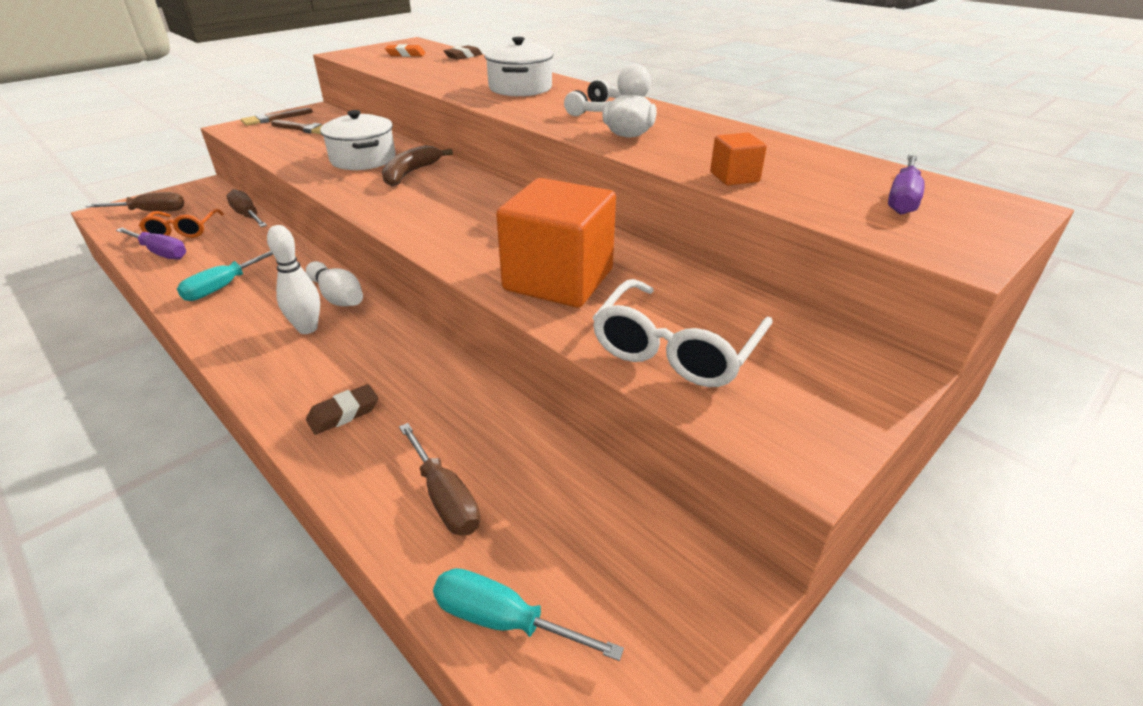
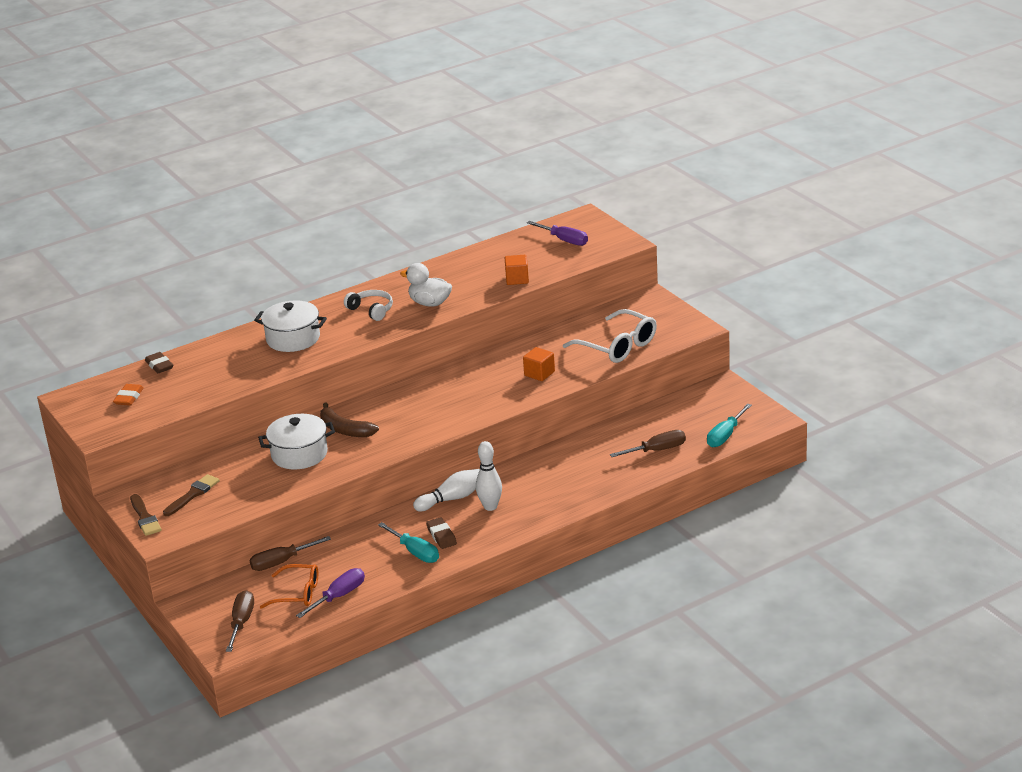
camera: 75 degrees left, 5 degrees down
brown eraser [306,384,378,435] -> brown eraser moved to [426,517,457,549]
orange cube [496,178,616,308] -> orange cube [523,347,555,381], size x0.45

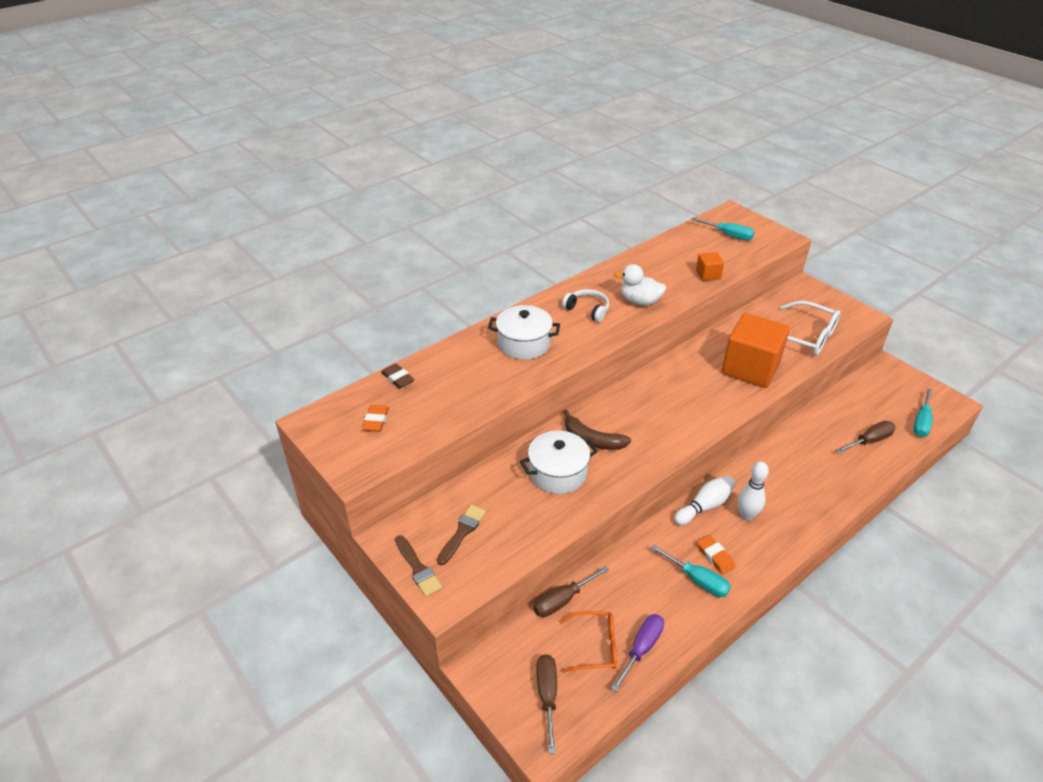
camera: 10 degrees left, 10 degrees up
brown eraser [426,517,457,549] -> orange eraser [697,535,735,575]
orange cube [523,347,555,381] -> orange cube [722,313,790,388], size x2.23
purple screwdriver [527,221,588,246] -> turquoise screwdriver [691,217,754,241]

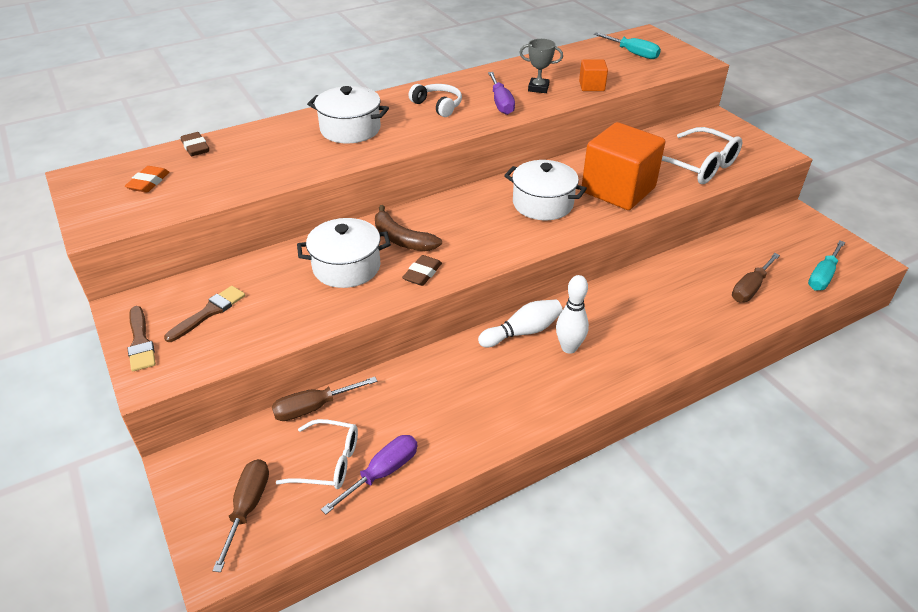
camera: 10 degrees right, 0 degrees up
orange glasses [559,611,617,673] -> white glasses [276,419,358,489]
white duck [614,264,666,305] -> purple screwdriver [488,72,515,115]
turquoise screwdriver [650,545,731,597] -> none
orange eraser [697,535,735,575] -> none
brown screwdriver [836,421,896,453] -> brown screwdriver turned 150 degrees clockwise [732,253,780,302]
none -> brown eraser [402,255,442,286]
none -> white pot [504,160,587,220]
none -> grey trophy [519,39,563,93]

